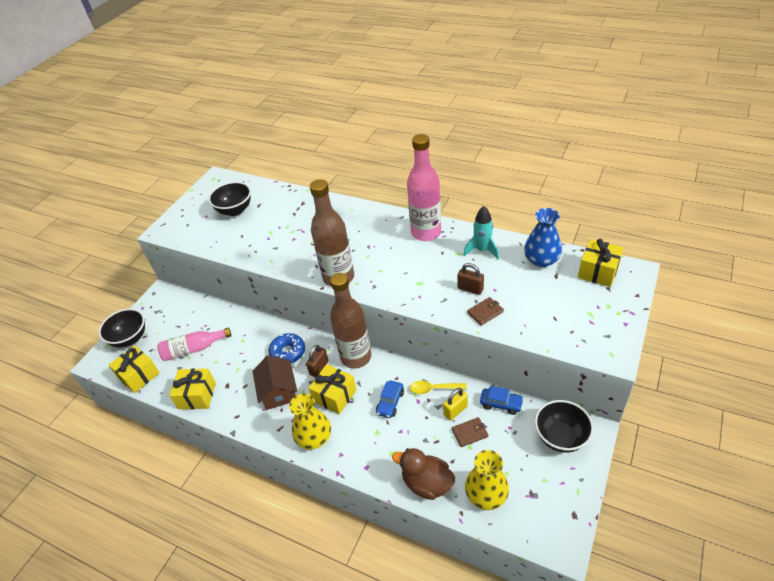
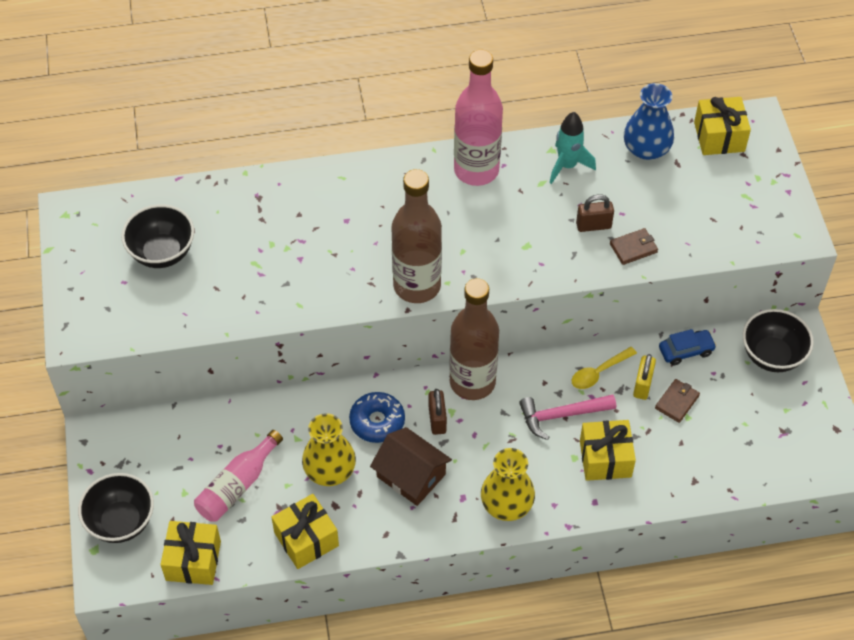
camera: 40 degrees left, 10 degrees up
yellow gift [309,364,356,414] -> yellow gift moved to [580,420,636,481]
blue car [376,381,404,418] -> pink hammer [519,394,616,440]
brown duck [392,448,455,500] -> none
yellow vase [465,450,509,510] -> yellow vase moved to [302,413,356,486]
brown wallet [467,297,504,326] -> brown wallet turned 45 degrees clockwise [610,228,658,265]

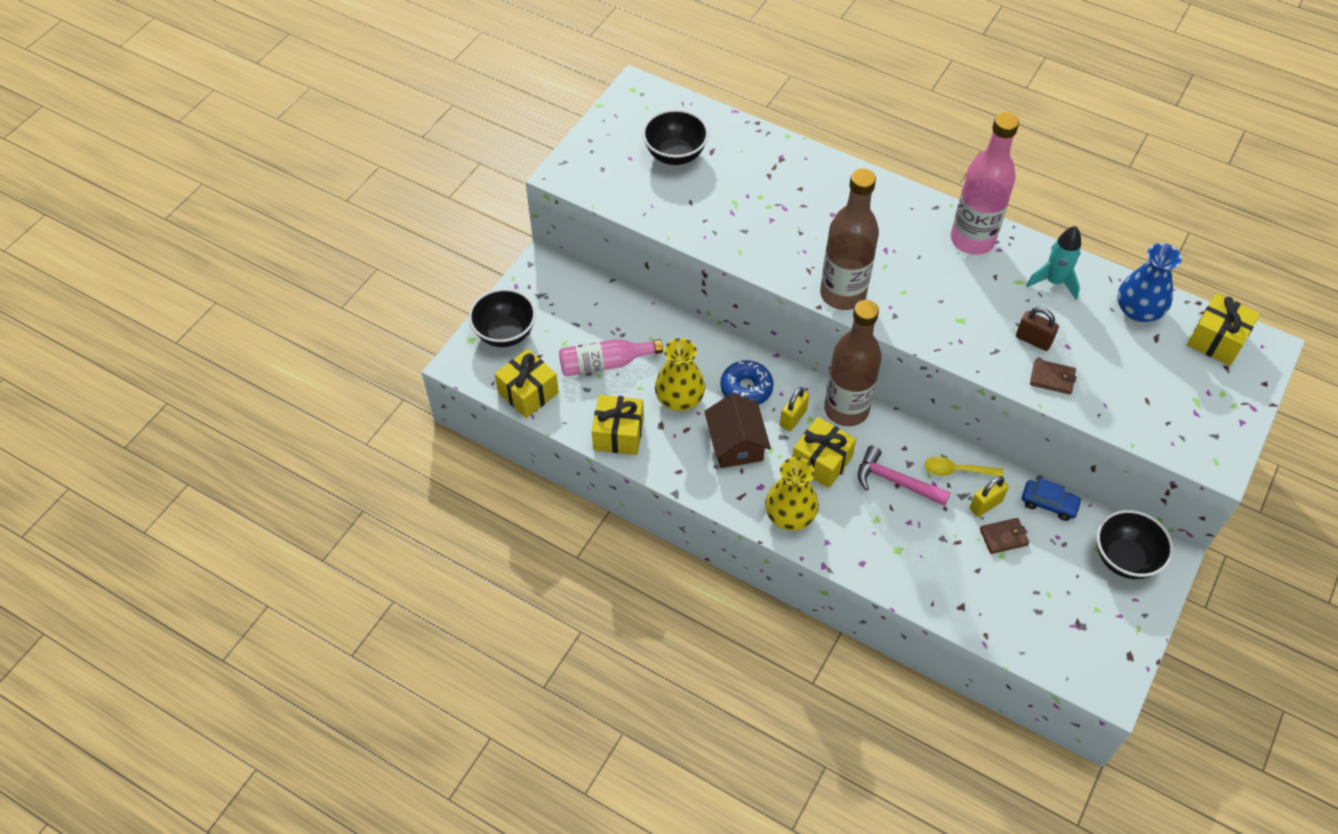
camera: 40 degrees right, 0 degrees up
brown padlock [429,389,447,435] -> yellow padlock [780,387,809,431]
yellow gift [580,420,636,481] -> yellow gift moved to [792,417,856,488]

